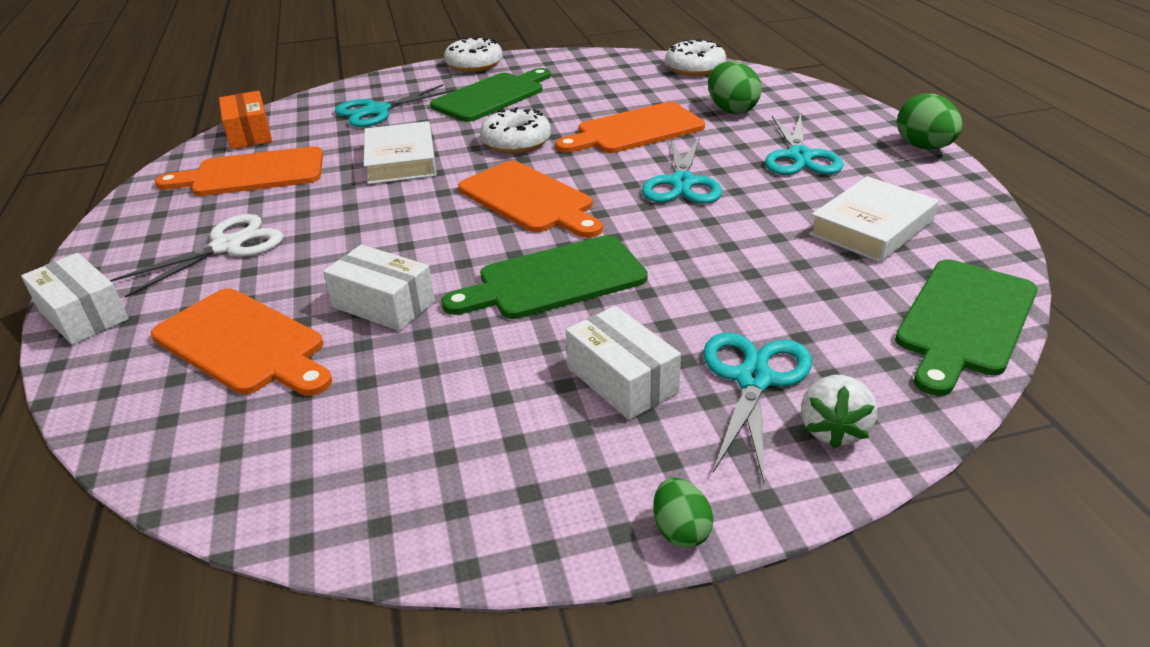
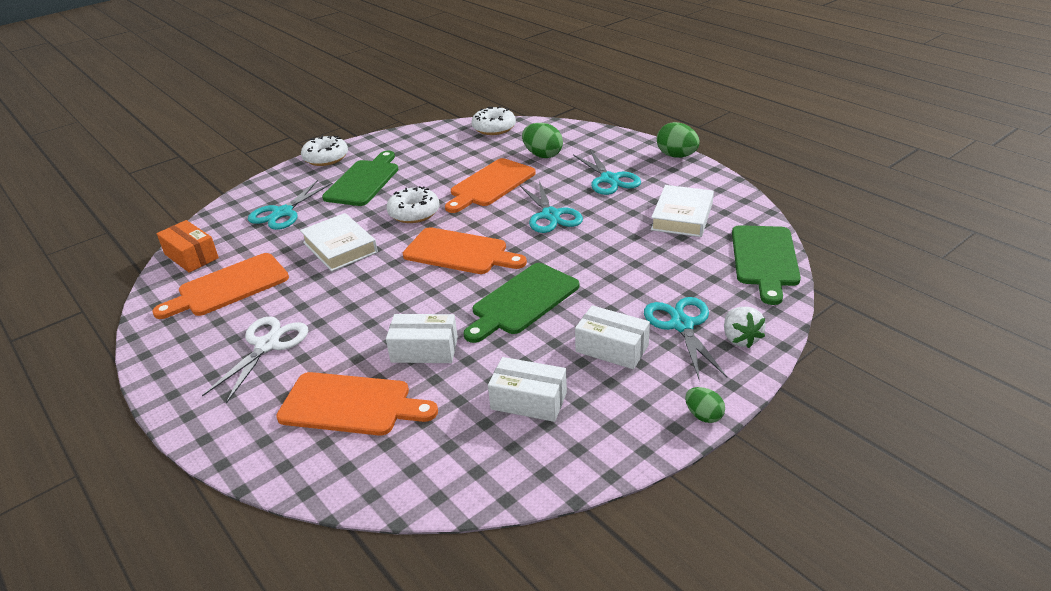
camera: 25 degrees left, 0 degrees up
white box [21,253,128,345] -> white box moved to [488,357,567,422]

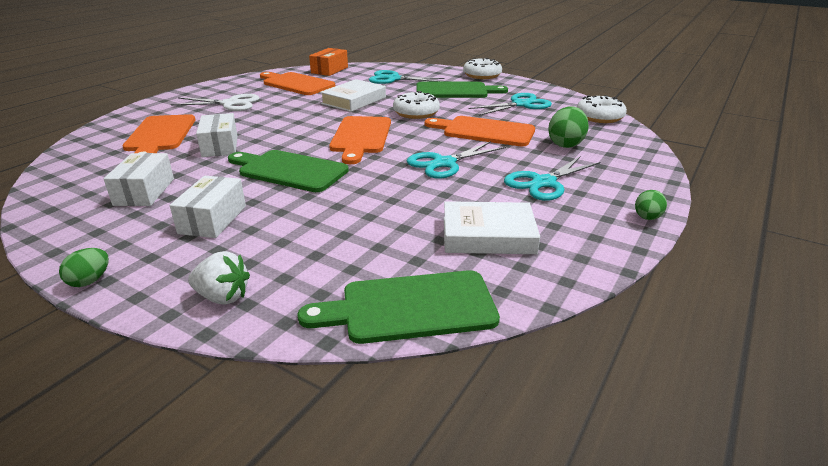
camera: 70 degrees right, 5 degrees down
turquoise scissors [644,297,727,382] -> turquoise scissors moved to [468,93,552,116]
green egg [657,122,700,158] -> green egg [635,190,667,220], size x0.59
white strawberry [724,307,766,348] -> white strawberry turned 135 degrees counterclockwise [188,251,250,305]

